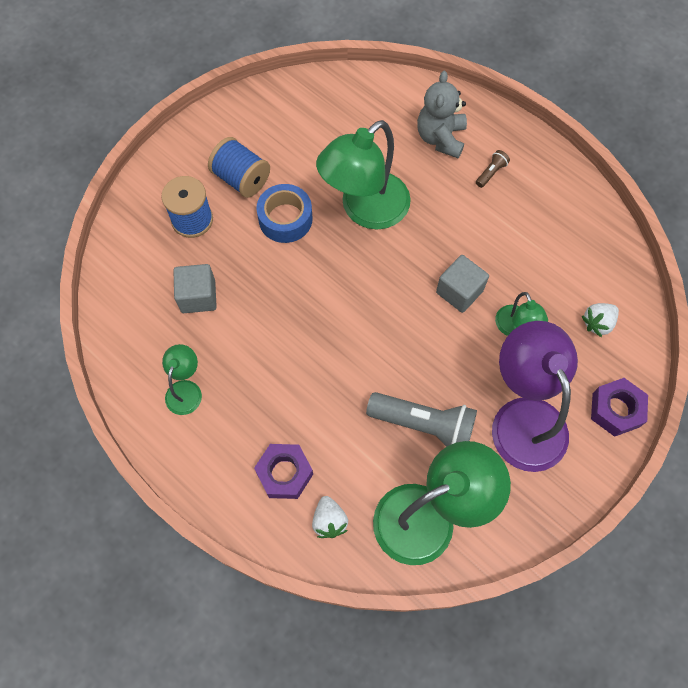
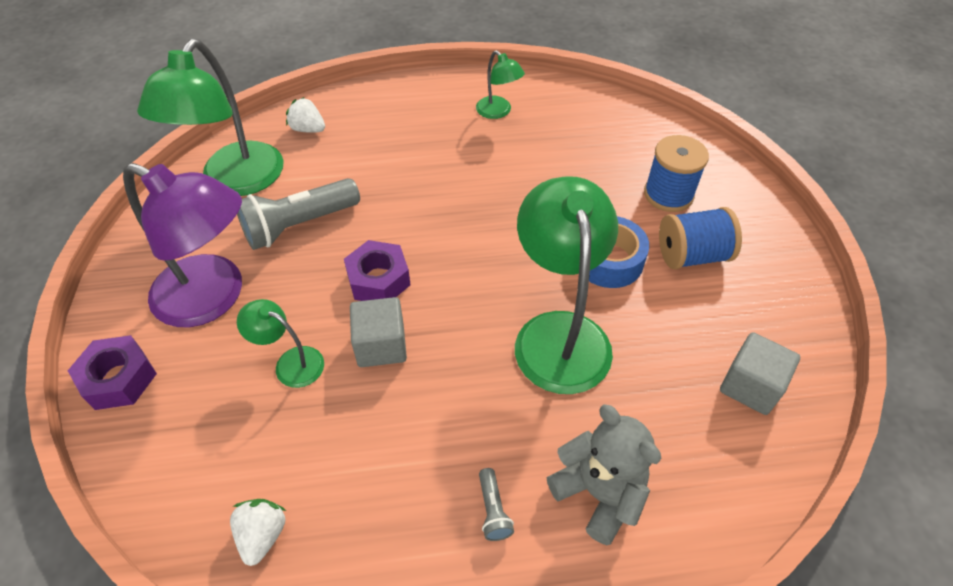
camera: 130 degrees right, 15 degrees down
grey cube [173,264,217,313] -> grey cube moved to [720,332,800,415]
purple nut [254,444,313,499] -> purple nut moved to [344,240,411,301]
brown flashlight [476,150,510,188] -> grey flashlight [479,468,514,541]
white strawberry [582,303,619,337] -> white strawberry moved to [230,499,286,566]

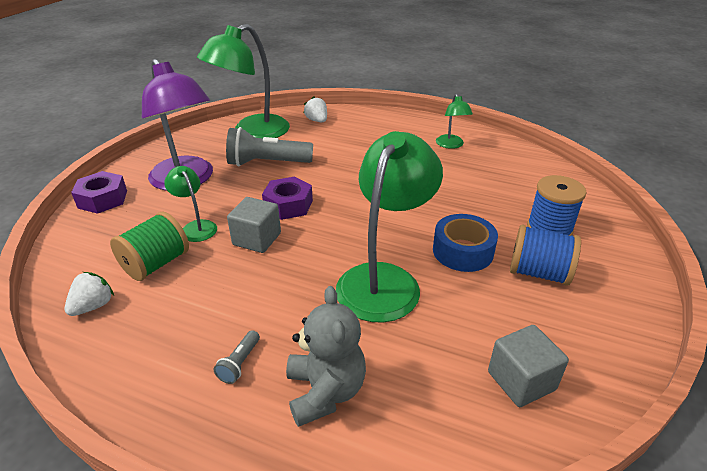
camera: 30 degrees right, 15 degrees down
none -> green spool [110,212,189,281]

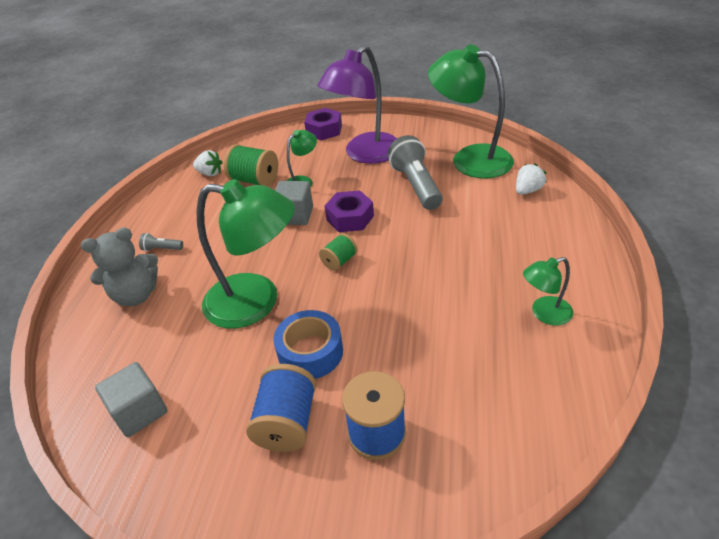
camera: 80 degrees right, 5 degrees up
none -> green spool [319,233,358,271]

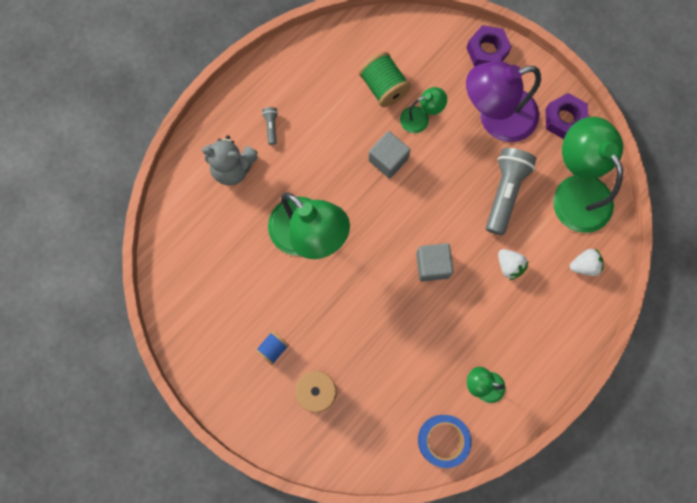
camera: 30 degrees right, 35 degrees up
grey cube [95,362,167,437] -> grey cube moved to [416,243,453,282]
grey flashlight [139,233,183,251] -> grey flashlight turned 45 degrees clockwise [262,107,278,145]
white strawberry [193,150,223,177] -> white strawberry moved to [498,249,529,280]
blue spool [246,364,316,452] -> blue spool [255,331,289,365], size x0.60
blue tape [273,310,343,379] -> blue tape moved to [418,415,472,468]
green spool [319,233,358,271] -> none
purple nut [325,190,374,232] -> purple nut moved to [546,93,588,139]

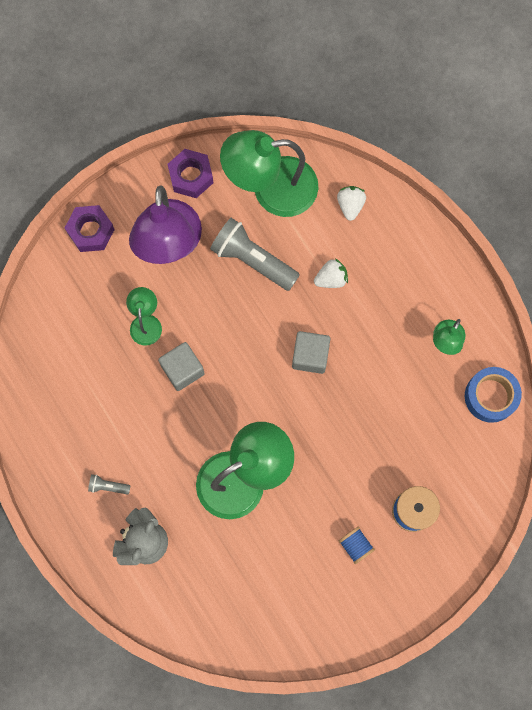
camera: 75 degrees left, 0 degrees up
green spool [359,52,411,107] -> none

